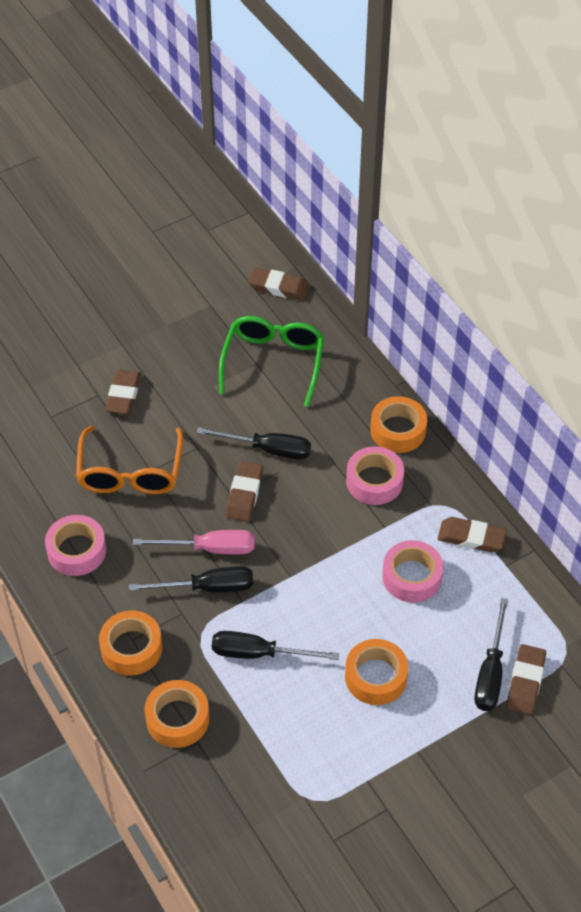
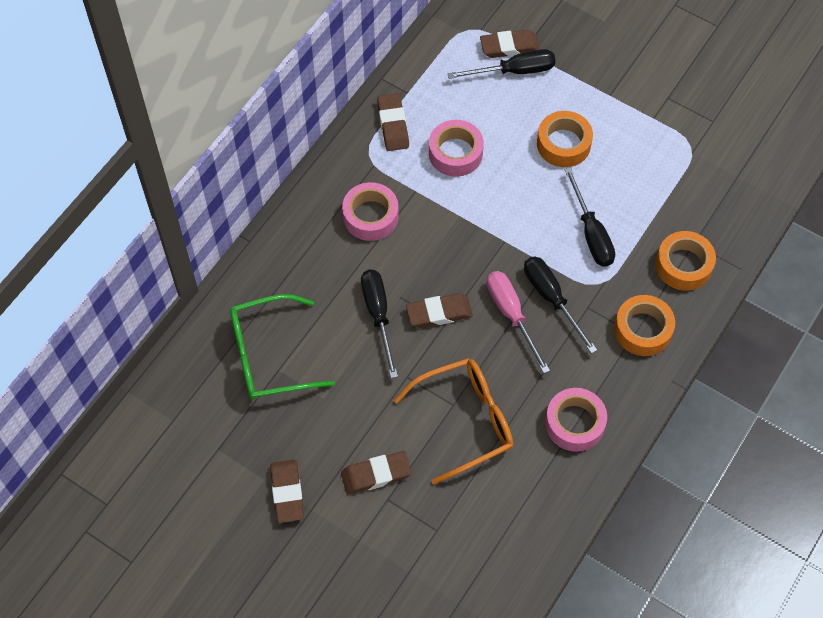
camera: 115 degrees left, 10 degrees up
brown eraser [248,268,309,300] -> brown eraser moved to [270,460,304,523]
orange tape [370,396,427,453] -> none

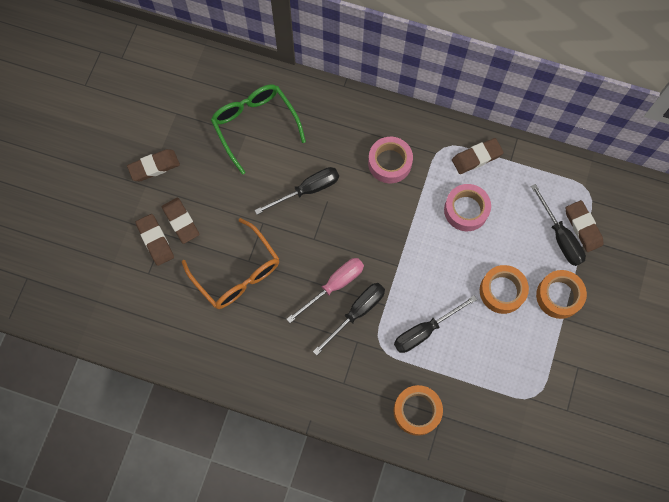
camera: 75 degrees right, 10 degrees up
brown eraser [406,293,473,328] -> brown eraser moved to [135,214,174,266]
pink tape [545,388,607,452] -> none
orange tape [614,295,675,356] -> orange tape moved to [536,270,587,319]

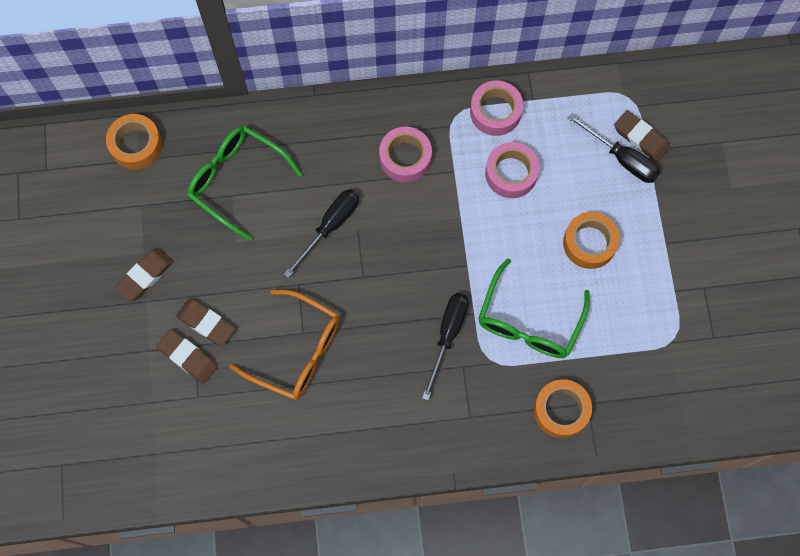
camera: 25 degrees left, 0 degrees up
pink screwdriver [286,258,364,323] -> none
black screwdriver [394,295,477,353] -> green glasses [478,259,590,358]
brown eraser [452,138,504,174] -> pink tape [470,80,523,136]
orange tape [536,270,587,319] -> orange tape moved to [106,114,162,170]

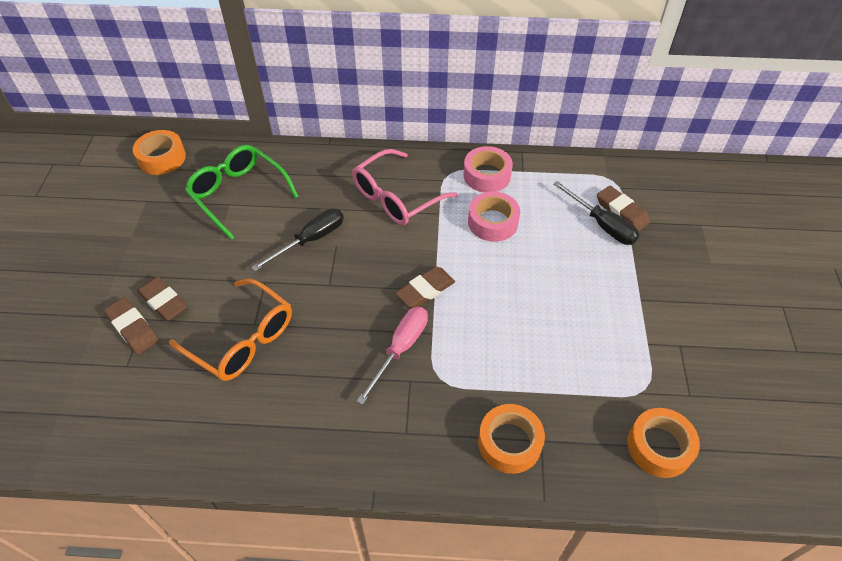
camera: 10 degrees right, 20 degrees down
brown eraser [115,248,174,302] -> brown eraser moved to [395,266,455,308]
pink tape [379,127,432,182] -> pink glasses [352,149,458,225]
black screwdriver [422,293,469,400] -> pink screwdriver [356,307,428,405]
green glasses [478,259,590,358] -> none
orange tape [563,212,620,269] -> orange tape moved to [627,408,700,478]

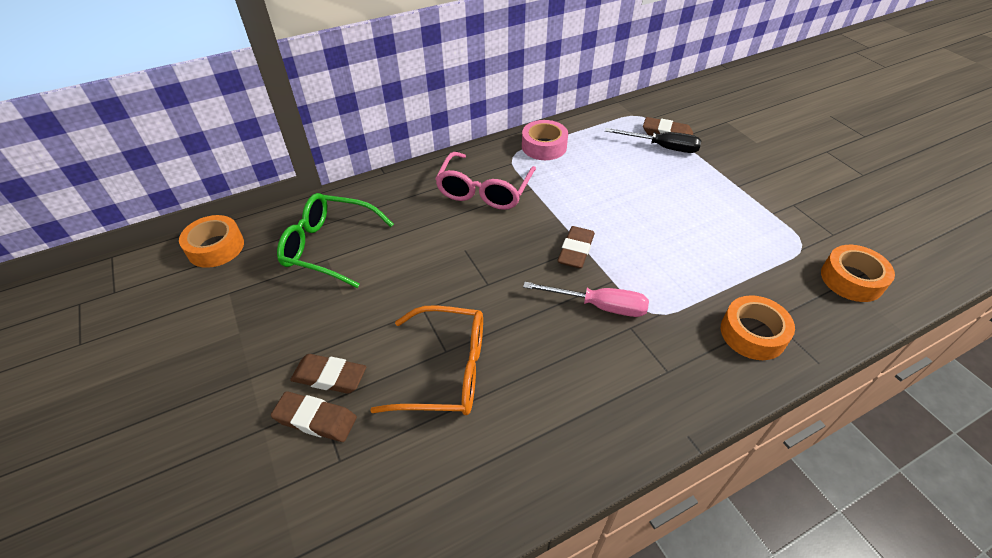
camera: 30 degrees left, 5 degrees down
black screwdriver [251,208,344,271] -> none
pink screwdriver [356,307,428,405] -> pink screwdriver turned 105 degrees clockwise [523,282,649,317]
pink tape [468,191,520,242] -> none

